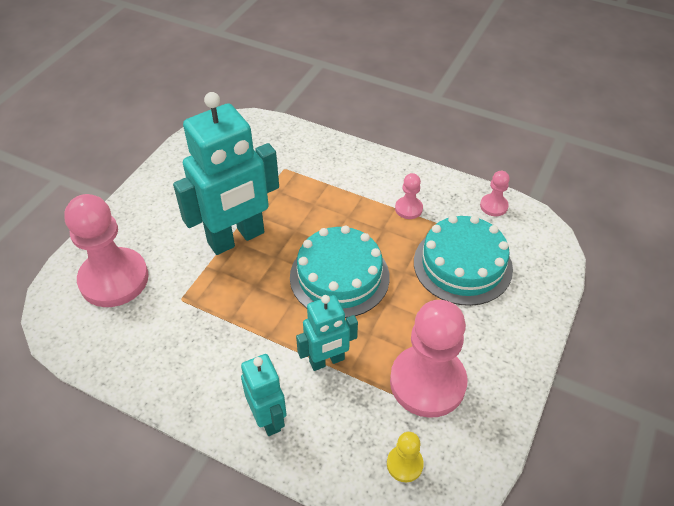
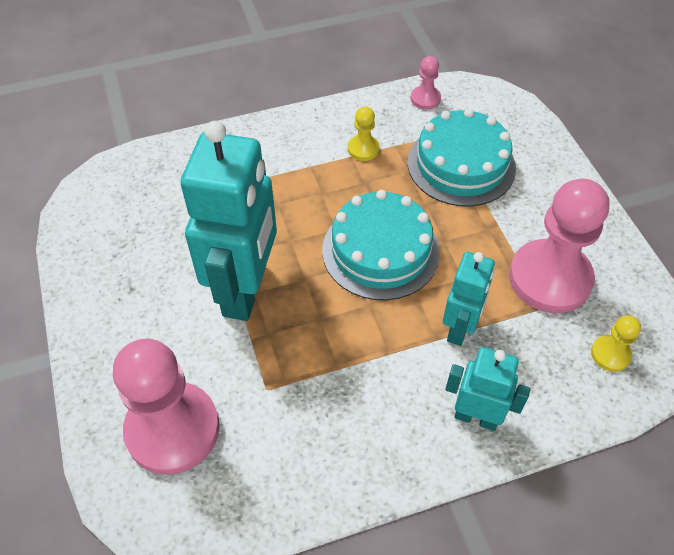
camera: 45 degrees left, 5 degrees up
pink pawn [395,173,423,219] -> yellow pawn [348,106,380,161]

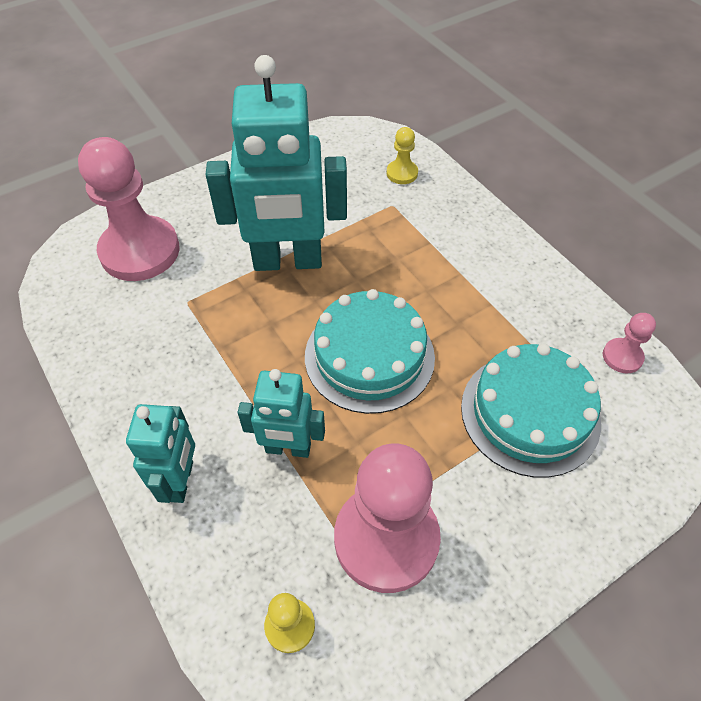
camera: 75 degrees right, 0 degrees up
yellow pawn [348,106,380,161] -> yellow pawn moved to [386,127,418,184]

